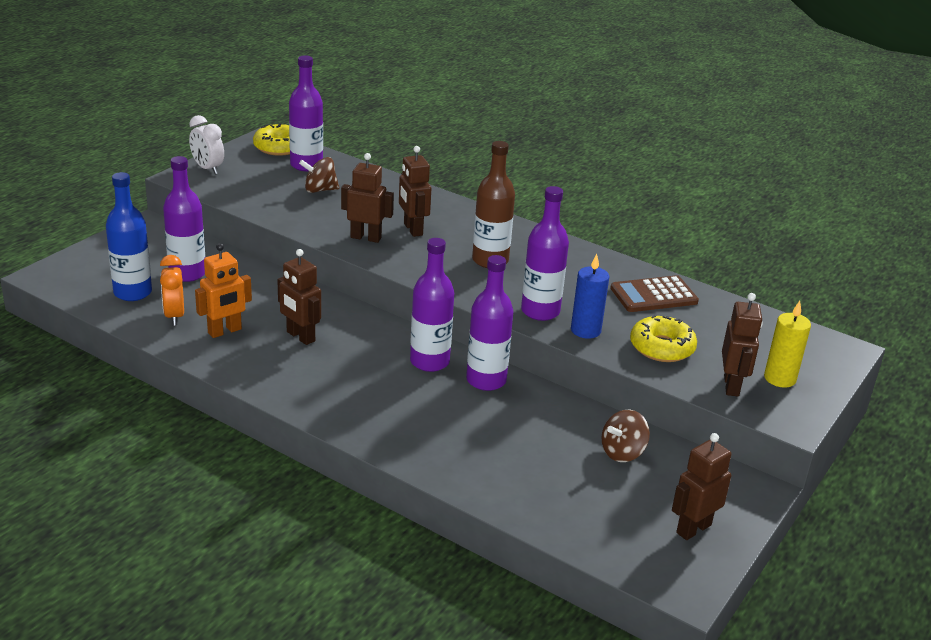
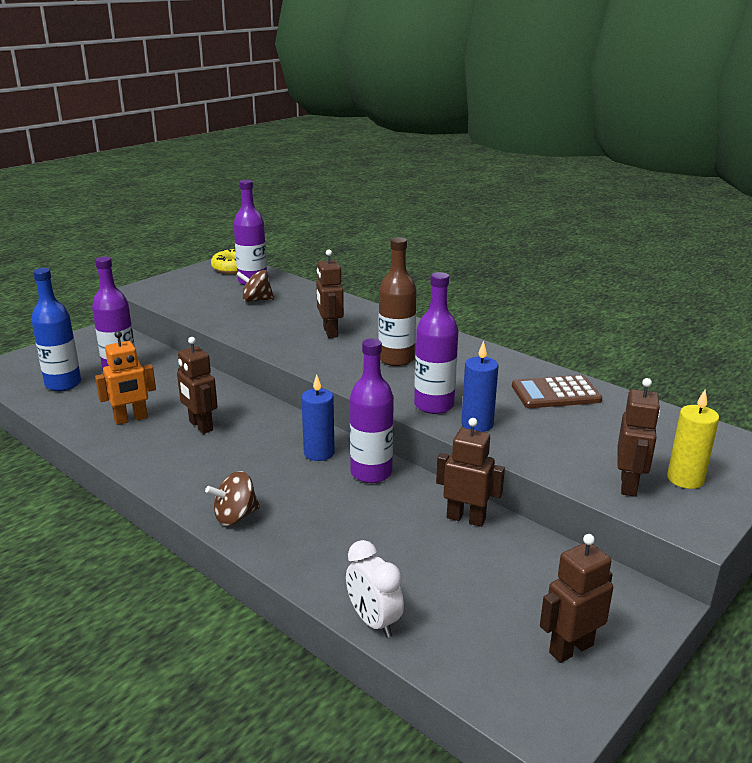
camera: 10 degrees right, 5 degrees down
orange clock [160,255,184,326] -> none
white clock [189,115,224,174] -> white clock moved to [346,540,404,638]
brown robot [341,153,394,243] -> brown robot moved to [436,418,505,527]
purple bottle [410,238,454,372] -> blue candle [301,375,335,461]
brown spinning top [601,410,650,462] -> brown spinning top moved to [205,471,260,526]
yellow donut [630,315,697,362] -> none

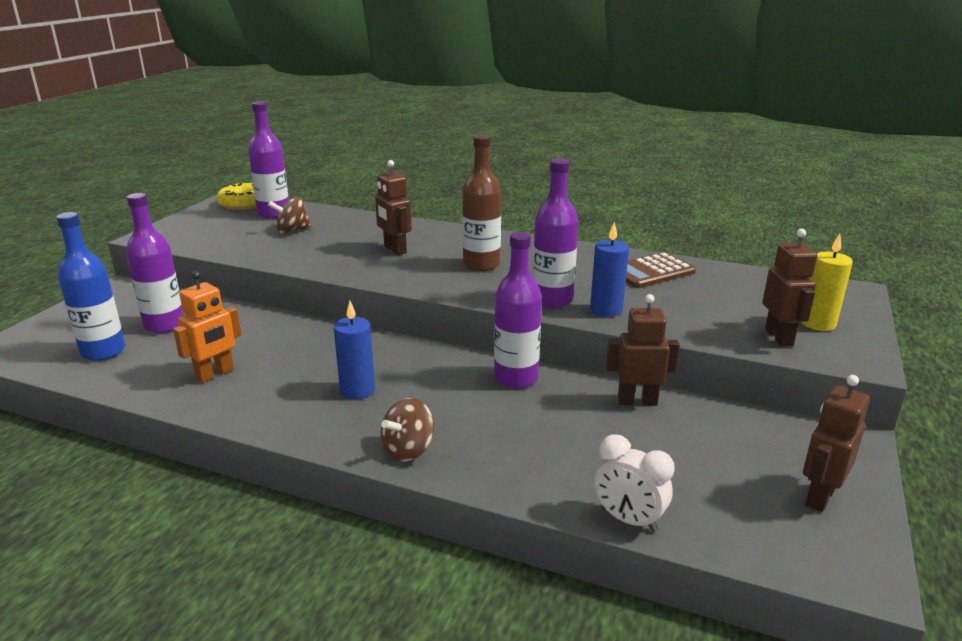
camera: 20 degrees left, 0 degrees up
brown robot [177,337,217,434] -> none
blue candle [301,375,335,461] -> blue candle moved to [334,301,375,399]

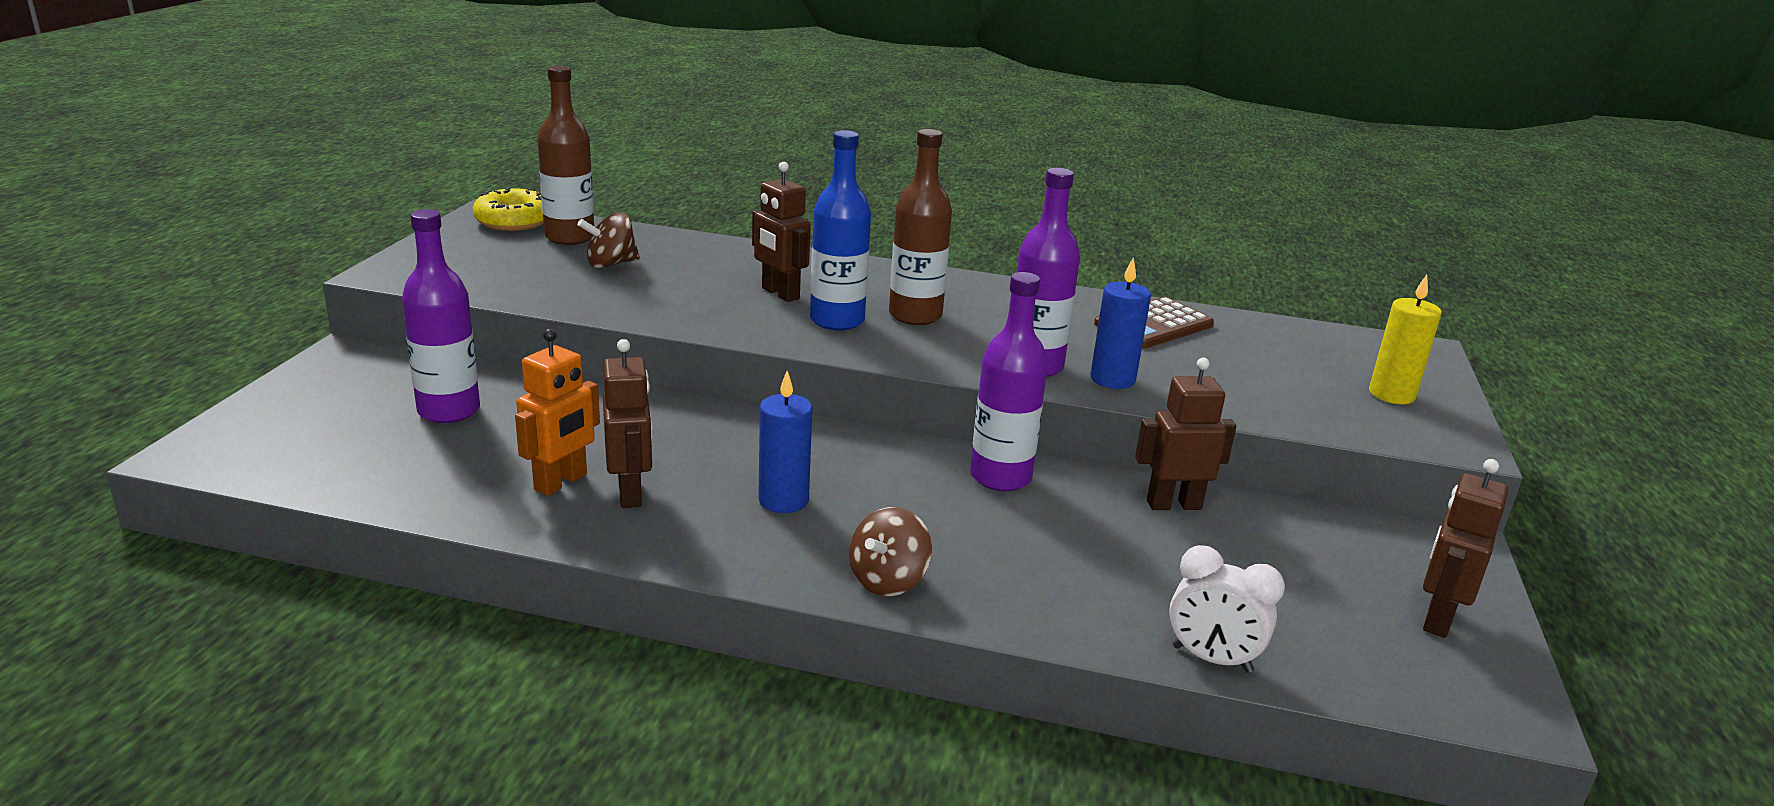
camera: 10 degrees left, 0 degrees up
blue bottle [56,212,125,361] -> blue bottle moved to [810,130,871,331]
purple bottle [248,101,289,219] -> brown bottle [537,66,594,245]
brown robot [762,228,818,347] -> brown robot moved to [603,339,652,508]

